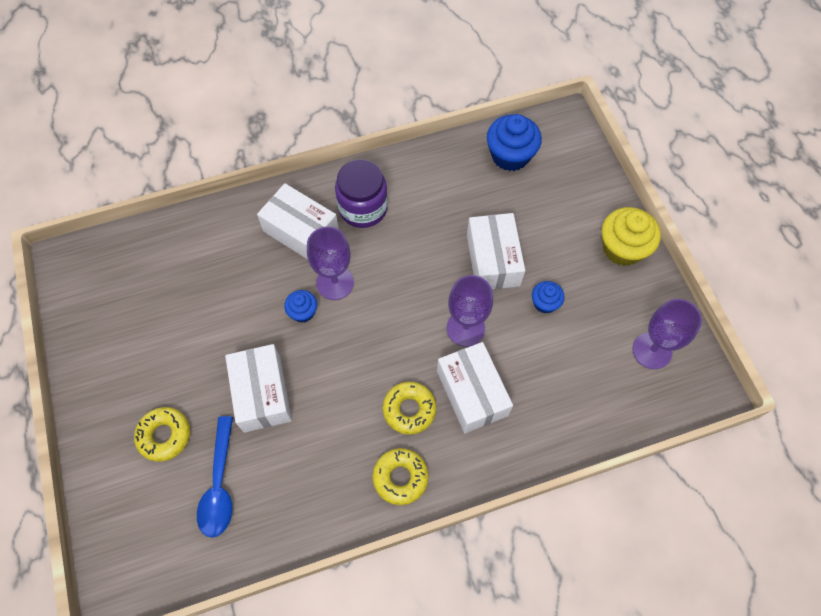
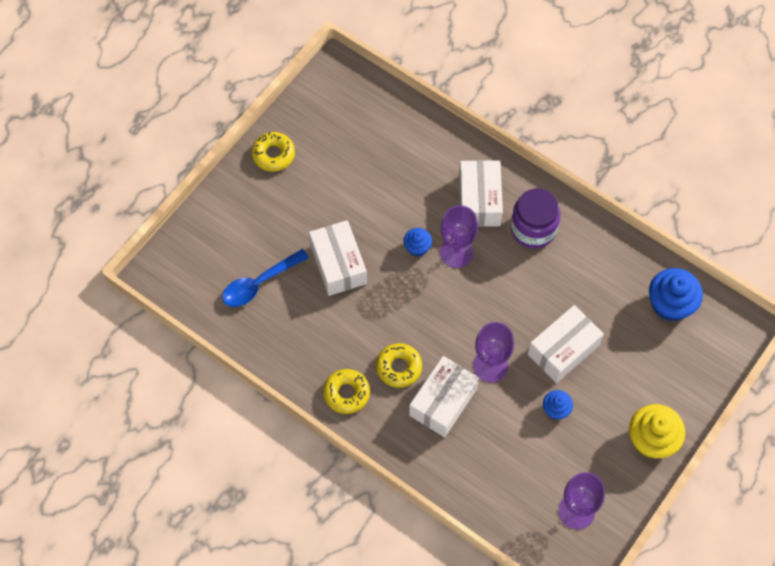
camera: 55 degrees right, 0 degrees up
yellow donut [134,407,190,462] -> yellow donut moved to [252,132,295,171]
white box [225,344,292,433] -> white box turned 60 degrees counterclockwise [309,220,367,296]

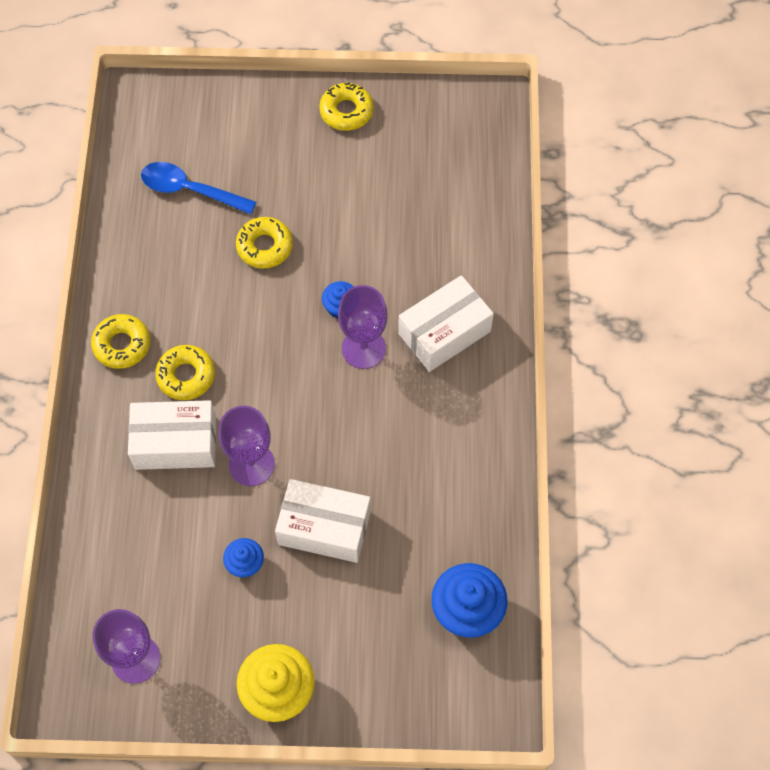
camera: 55 degrees right, 0 degrees up
white box [309,220,367,296] -> yellow donut [236,217,293,269]
purple jar [511,188,561,249] -> none

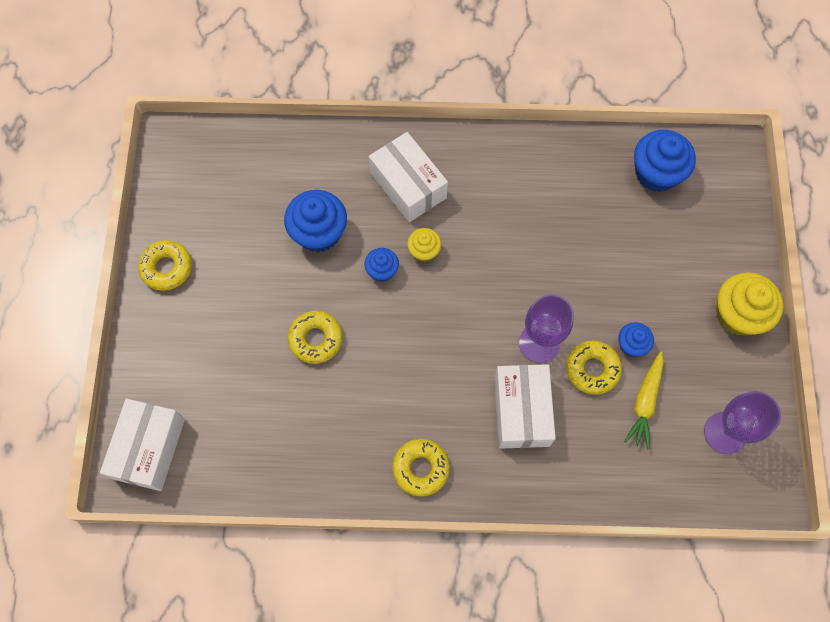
camera: 90 degrees left, 5 degrees up
blue spoon [141,162,256,214] -> none
yellow donut [155,345,215,400] -> yellow donut moved to [566,340,622,395]
white box [275,479,371,563] -> white box moved to [100,399,185,491]
purple goblet [338,285,388,369] -> yellow cupcake [407,228,442,262]
none -> blue cupcake [284,190,347,252]
none -> yellow carrot [624,352,664,450]

